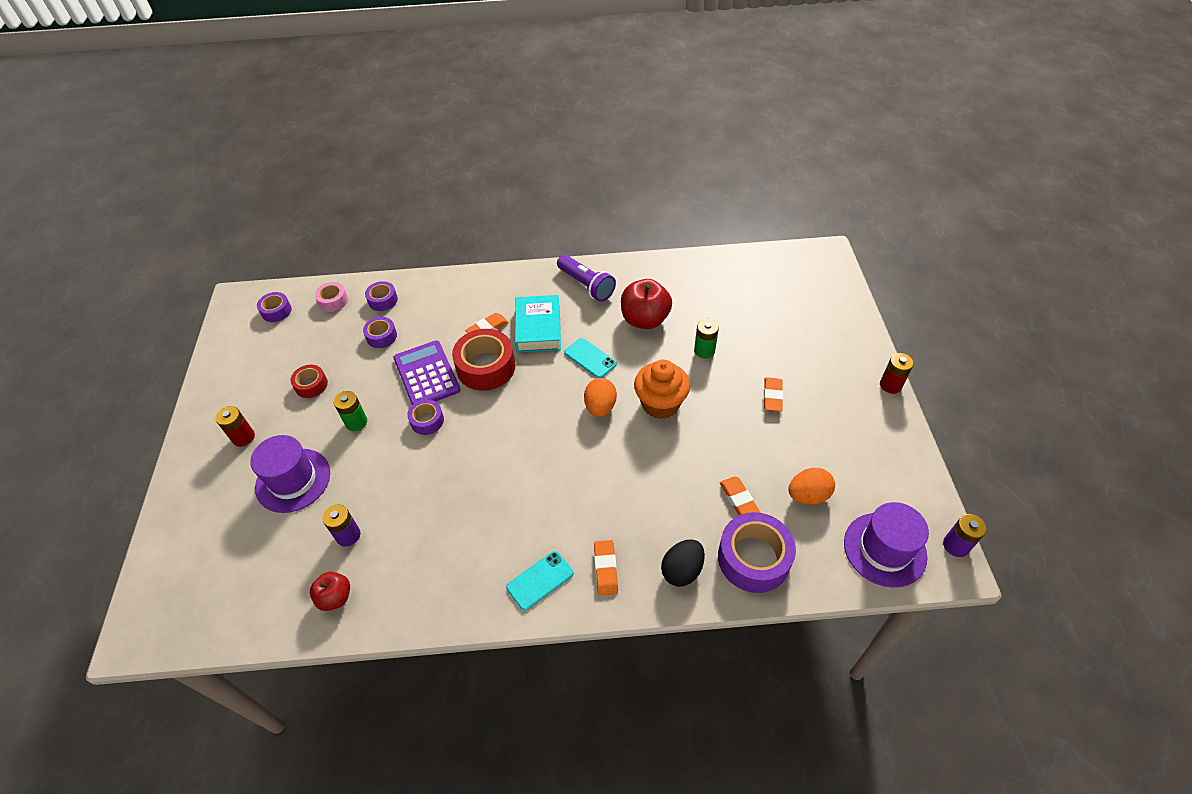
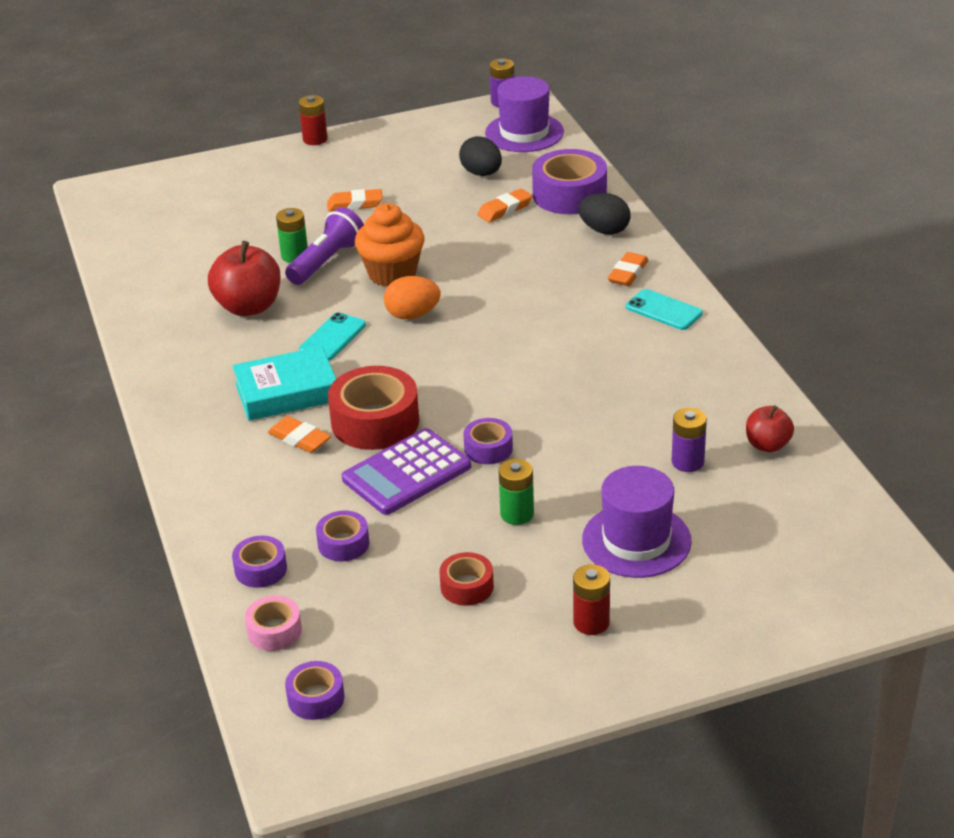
camera: 105 degrees left, 15 degrees down
purple flashlight [557,255,616,302] -> purple flashlight moved to [285,207,364,285]
orange eraser [594,540,618,596] -> orange eraser turned 45 degrees counterclockwise [608,252,649,286]
orange egg [789,468,835,505] -> black egg [459,136,502,176]

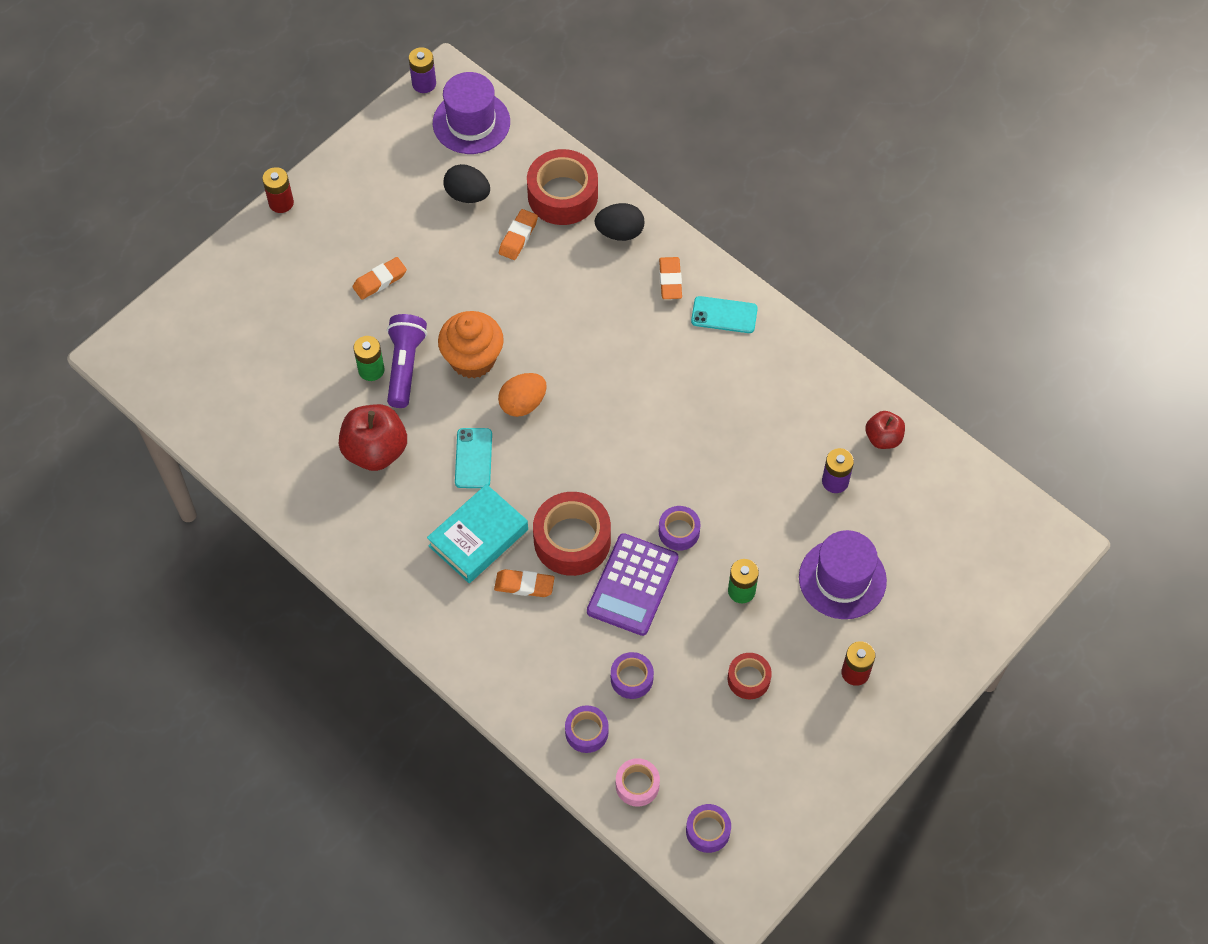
camera: 30 degrees left, 25 degrees up
purple tape [532,149,607,214] -> red tape [527,149,598,225]

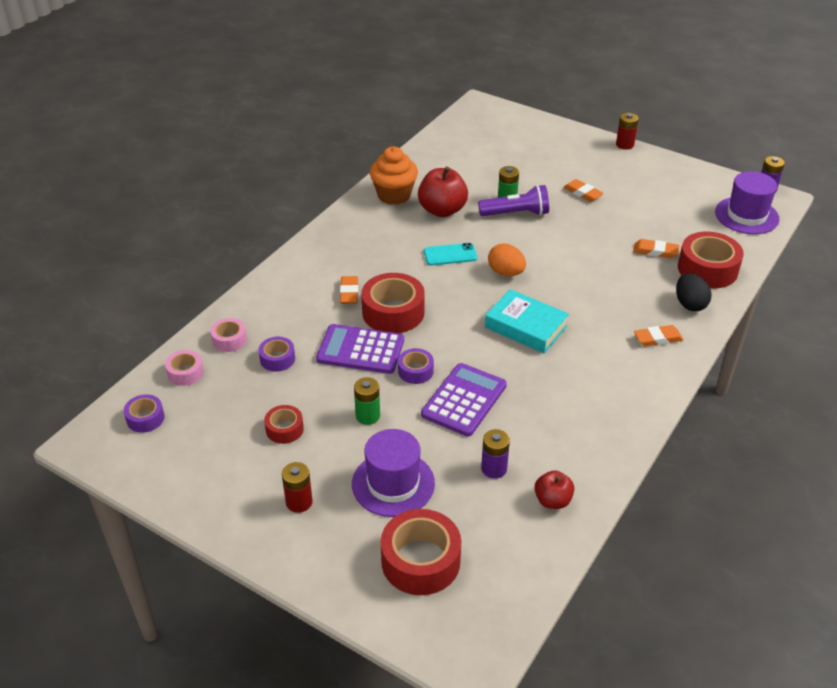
camera: 80 degrees right, 20 degrees down
turquoise book [427,484,528,583] -> turquoise book moved to [485,289,569,353]
orange cupcake [438,311,504,379] -> orange cupcake moved to [370,147,418,205]
black egg [443,164,490,203] -> none
purple tape [565,705,609,753] -> pink tape [210,318,247,352]
turquoise phone [691,296,758,333] -> none
none -> red tape [381,509,461,595]
none -> purple calculator [421,363,507,437]

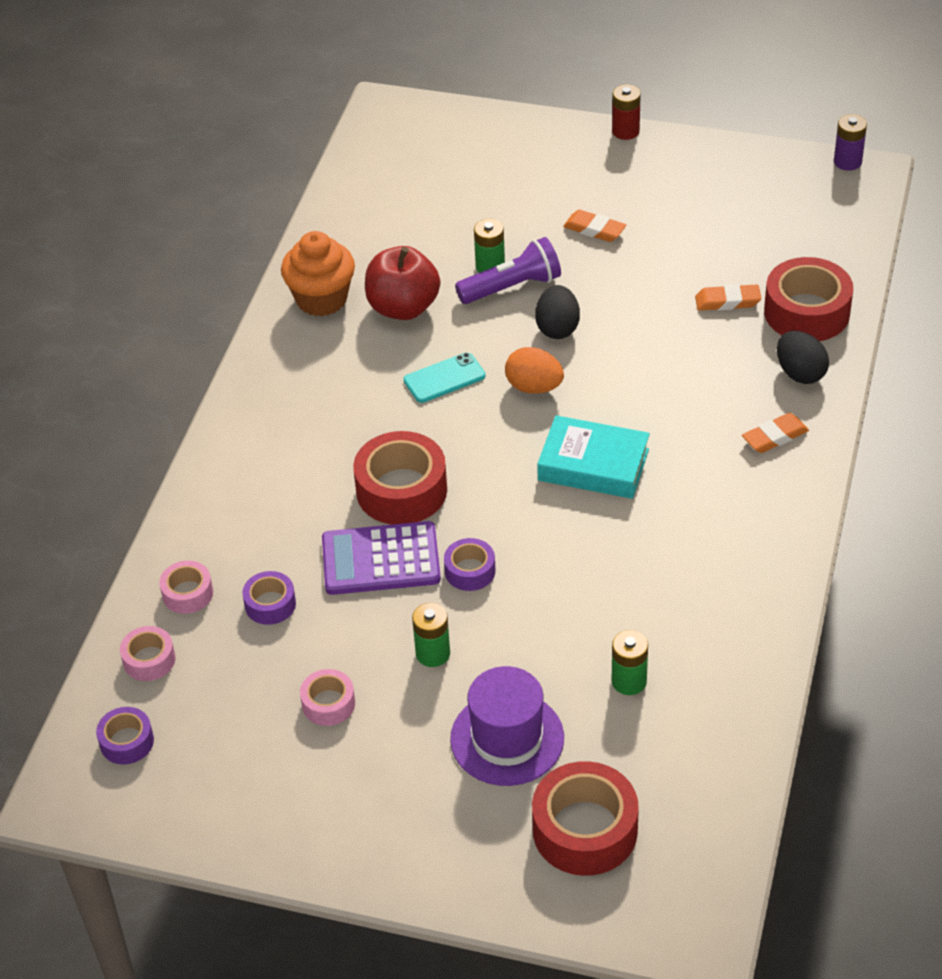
camera: 15 degrees left, 5 degrees up
red tape [264,405,304,444] -> pink tape [300,669,355,726]
red battery [282,462,313,513] -> none
orange eraser [340,276,359,304] -> none
purple calculator [421,363,507,437] -> none
purple battery [481,429,510,479] -> green battery [612,630,648,695]
red apple [534,470,574,509] -> none
purple hat [715,171,779,234] -> none
none -> black egg [535,285,580,339]

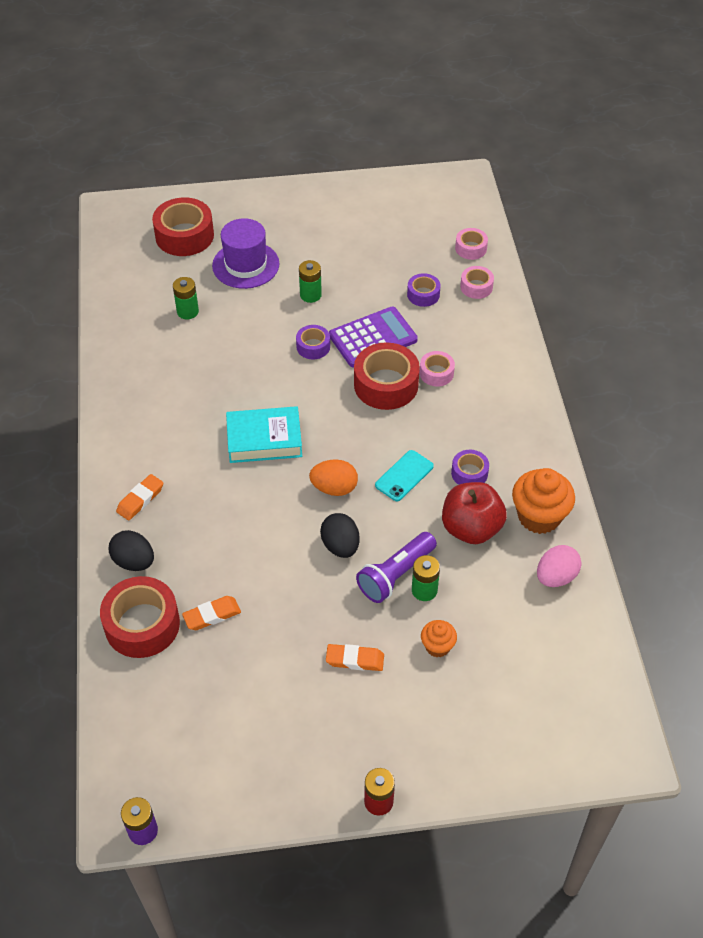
camera: 155 degrees right, 5 degrees up
purple tape [96,707,154,765] -> purple tape moved to [451,450,489,485]
pink tape [300,669,355,726] -> pink tape moved to [419,351,455,387]
none -> orange cupcake [421,620,457,657]
none -> pink egg [537,545,581,587]

